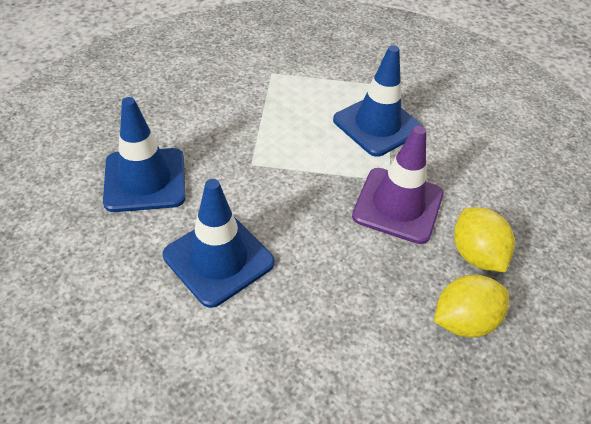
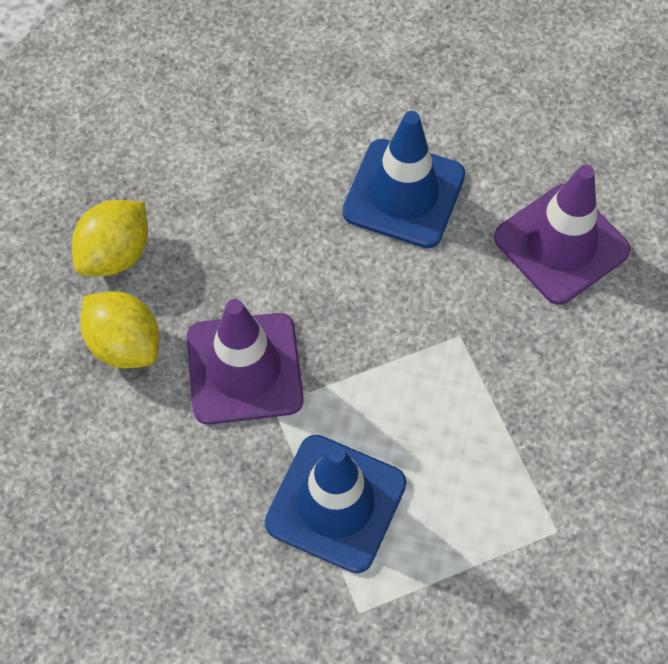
camera: 155 degrees right, 15 degrees up
blue traffic cone [103,97,186,212] -> purple traffic cone [494,165,631,305]

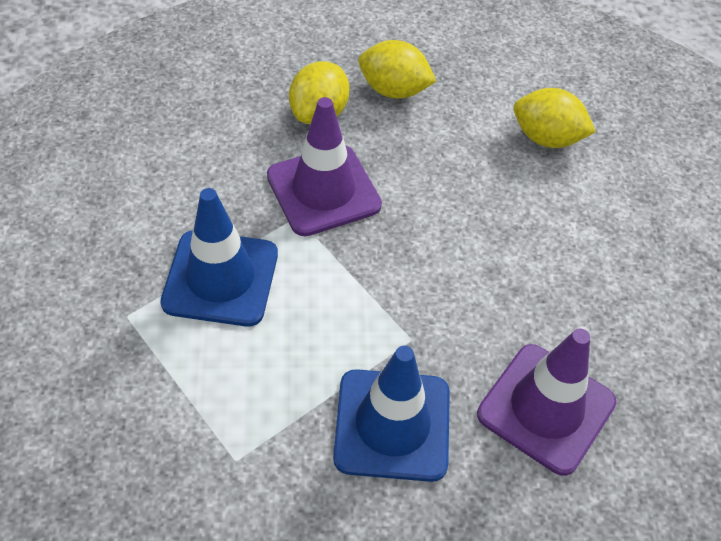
camera: 70 degrees right, 10 degrees down
blue traffic cone [342,111,465,248] -> blue traffic cone moved to [333,346,450,482]
none -> yellow lemon [513,88,596,148]

